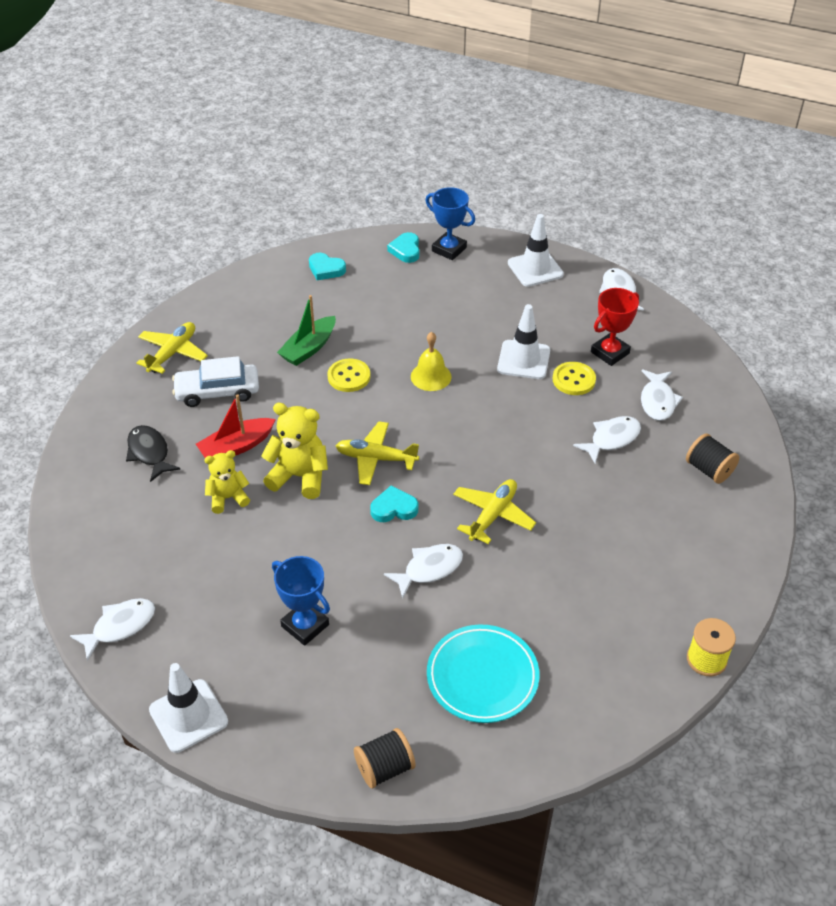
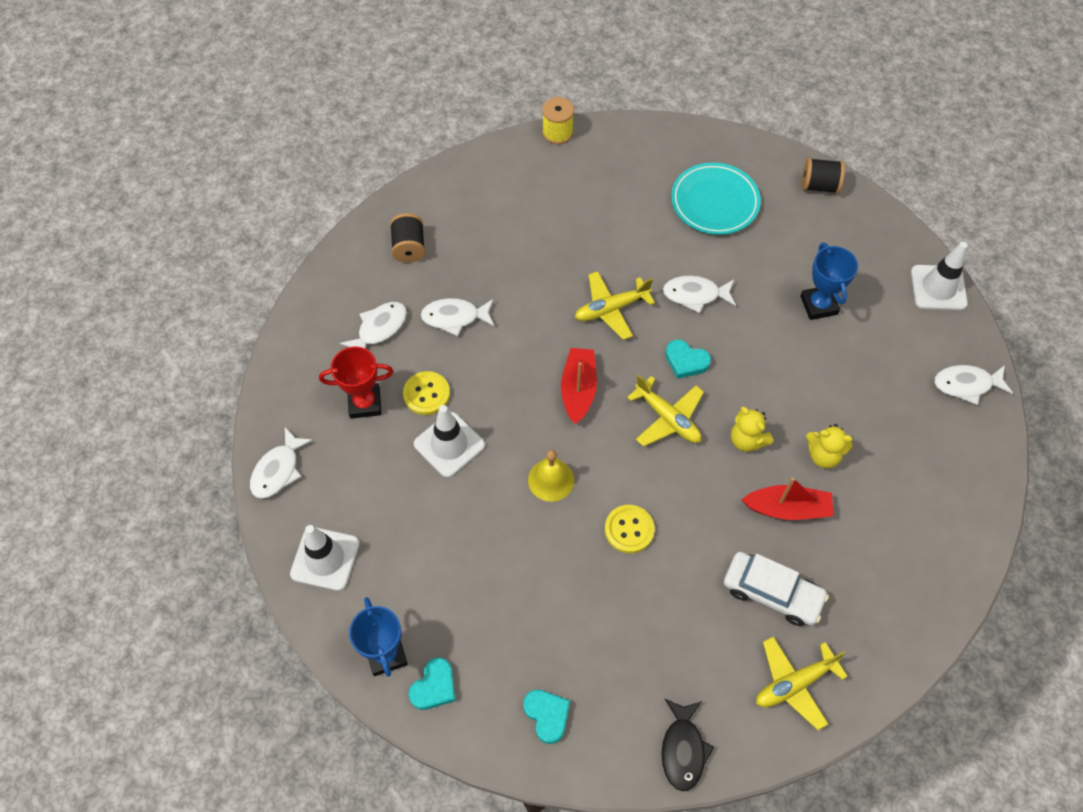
camera: 145 degrees left, 15 degrees up
black fish [126,425,181,482] -> black fish moved to [662,699,714,791]
yellow teddy bear [261,403,328,499] -> yellow teddy bear [731,406,773,452], size x0.65
green boat [277,295,336,366] -> none
none -> red boat [561,348,597,424]

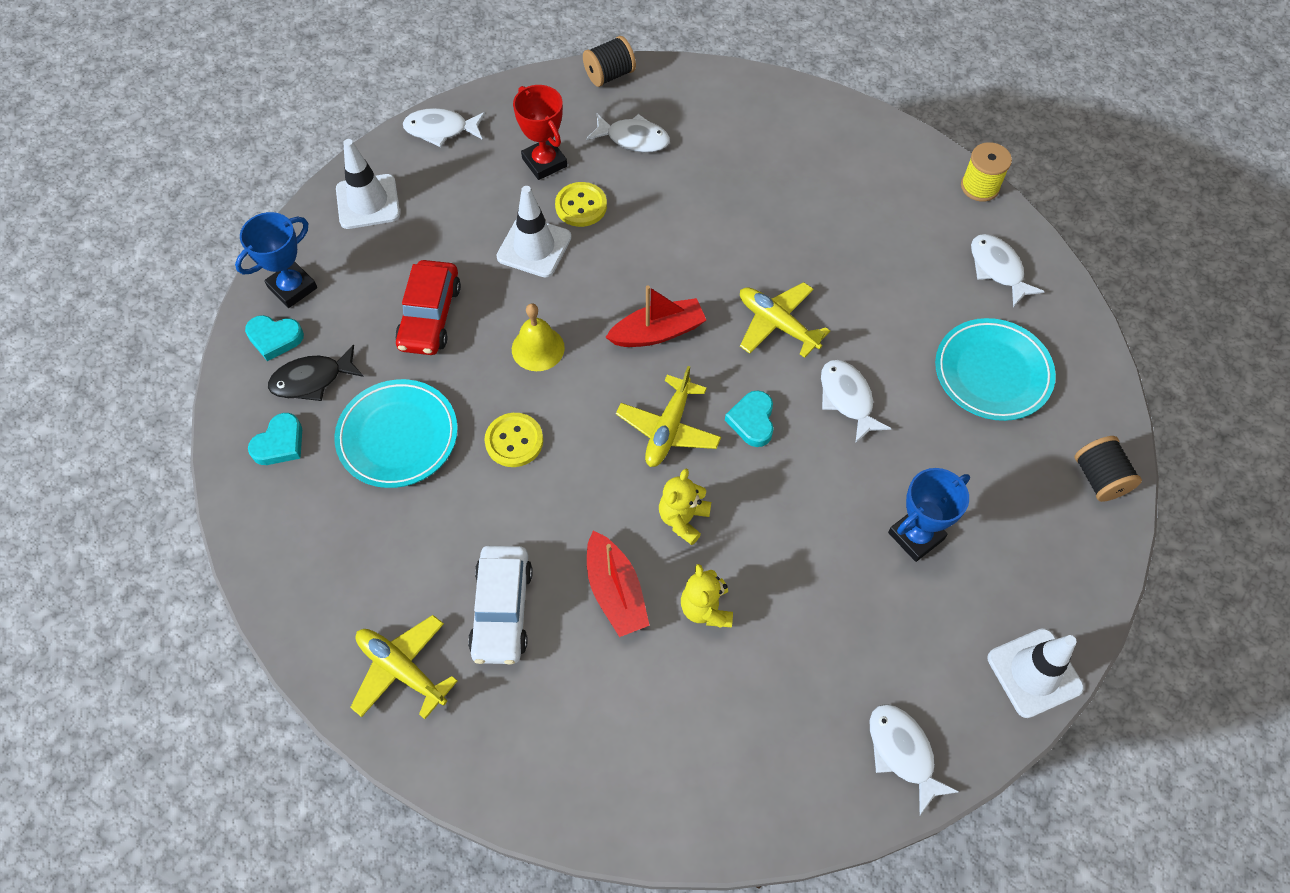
camera: 65 degrees right, 0 degrees up
black spool [390,213,425,263] -> black spool moved to [583,36,636,87]
white fish [421,298,495,336] -> white fish moved to [971,234,1045,307]
black fish [662,699,714,791] -> black fish moved to [268,345,364,401]
none -> turquoise plate [334,379,458,488]
none -> red car [395,260,461,355]

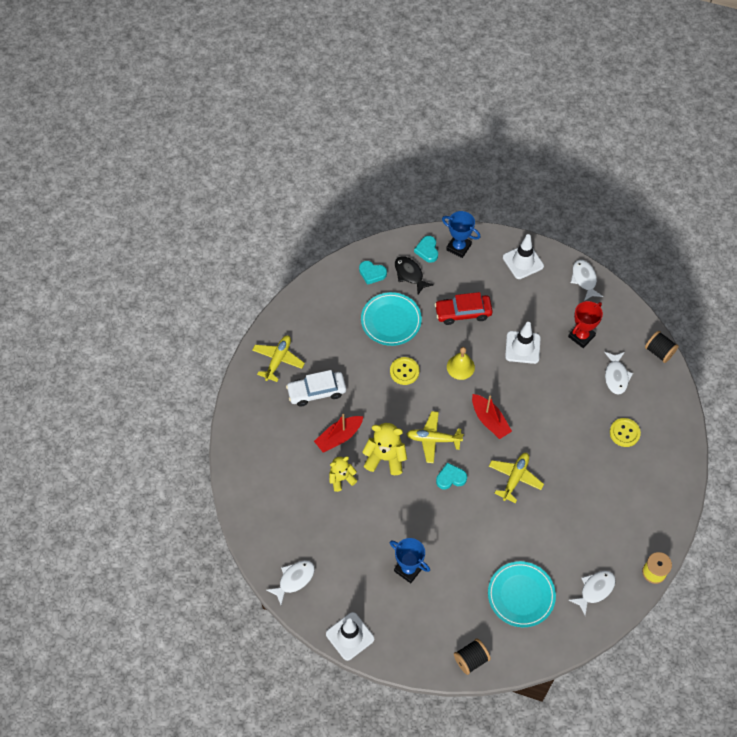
camera: 75 degrees right, 0 degrees up
yellow button [555,182,607,227] -> yellow button moved to [610,418,641,447]
yellow teddy bear [659,469,711,545] -> yellow teddy bear [362,423,407,475], size x1.54
white fish [821,360,892,444] -> none

